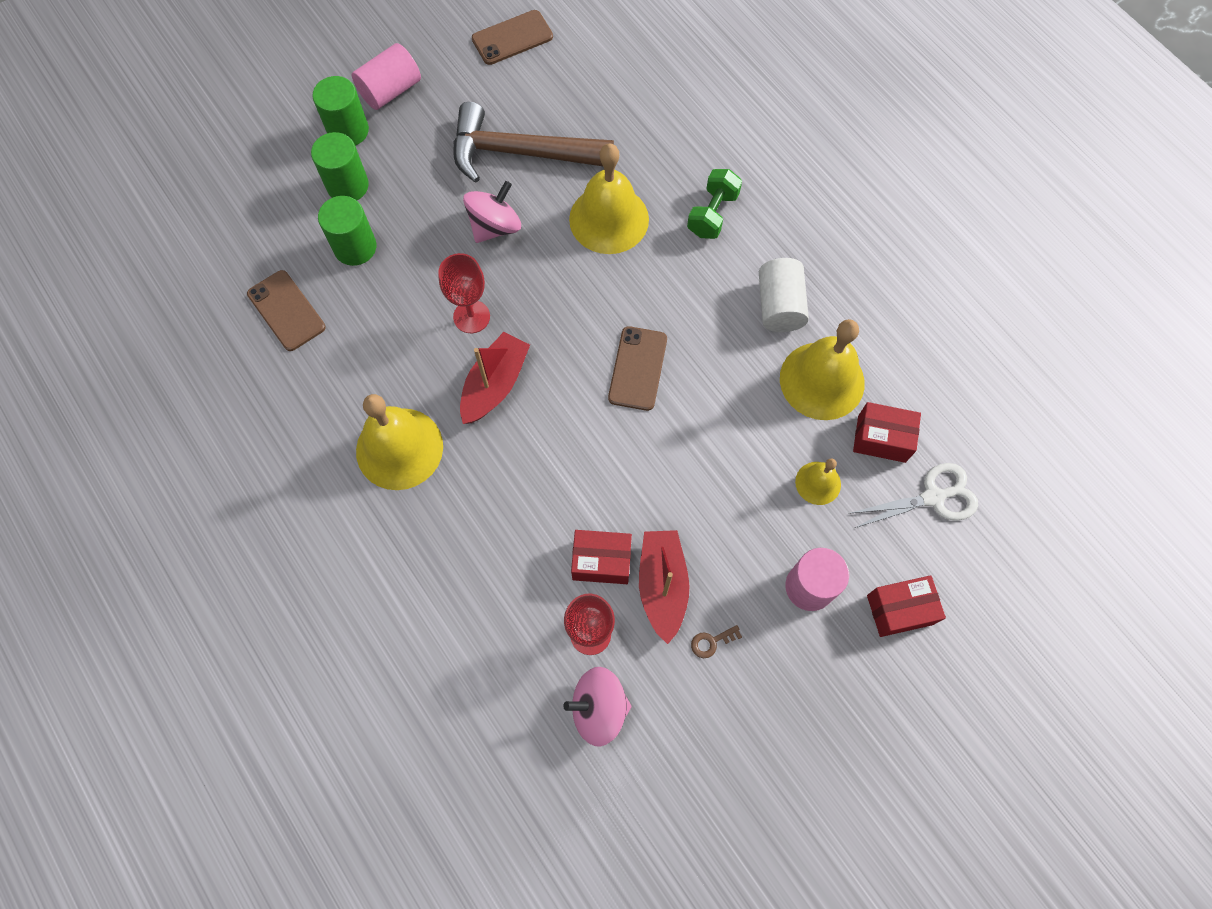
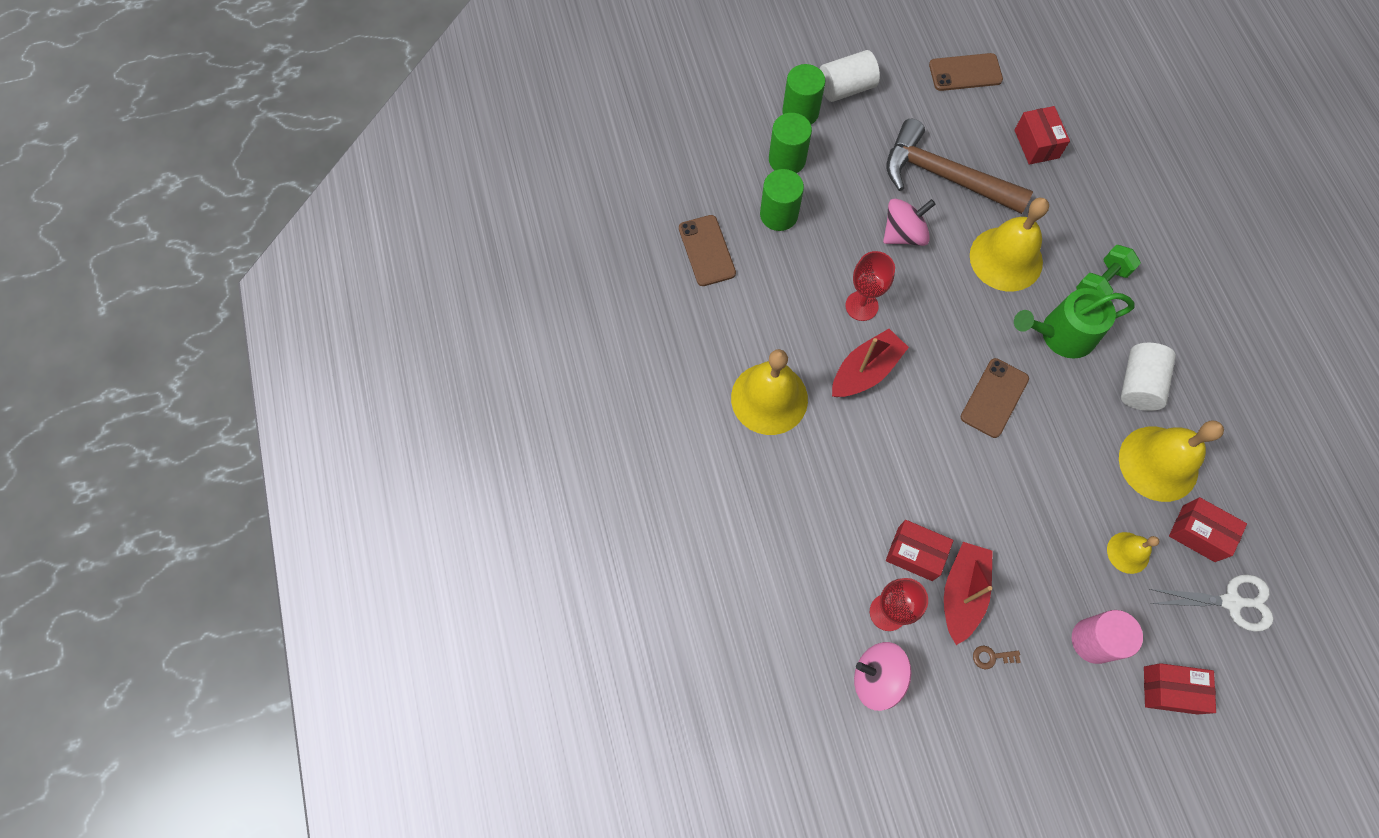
camera: 20 degrees right, 0 degrees up
pink cylinder [352,43,421,110] -> white cylinder [820,50,880,102]
none -> red box [1014,106,1070,165]
none -> green watering can [1014,288,1134,359]

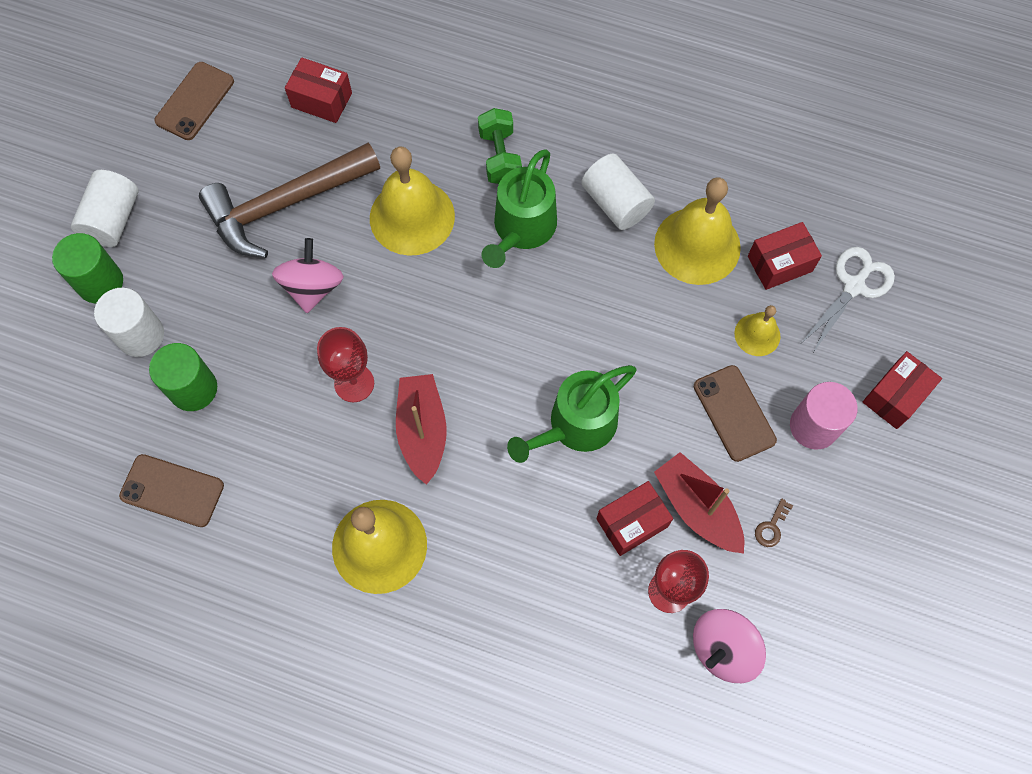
camera: 55 degrees left, 0 degrees up
green cylinder [769,113,812,173] -> white cylinder [94,288,164,357]
brown phone [961,358,1029,438] -> brown phone moved to [694,365,777,462]
none -> green watering can [507,365,637,463]

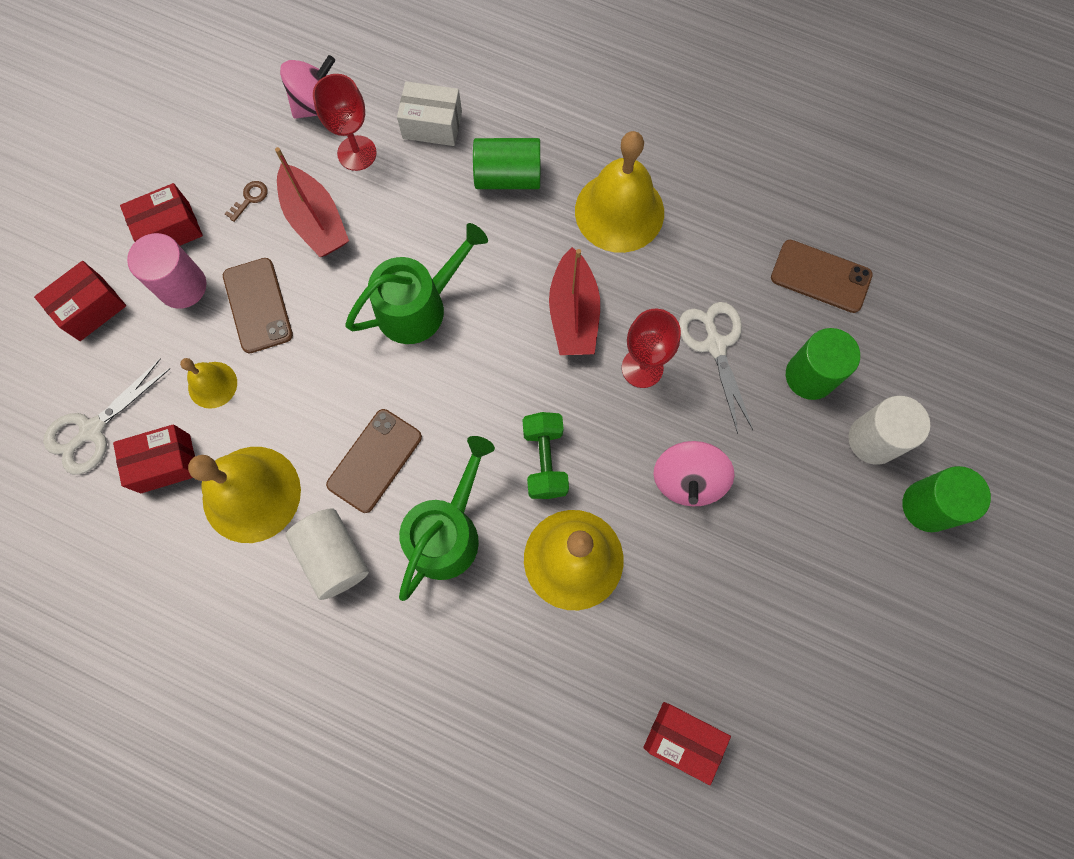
camera: 175 degrees left, 5 degrees up
white cylinder [71,170,139,247] -> none
brown phone [154,62,234,140] -> brown phone moved to [326,409,422,513]
brown hammer [199,143,380,258] -> none
green dumbbell [478,108,522,184] -> green dumbbell moved to [522,412,569,499]
red box [597,481,673,556] -> red box moved to [120,183,203,246]
none -> white box [397,81,462,146]
none -> green cylinder [473,138,540,189]
none -> white scissors [679,302,753,434]

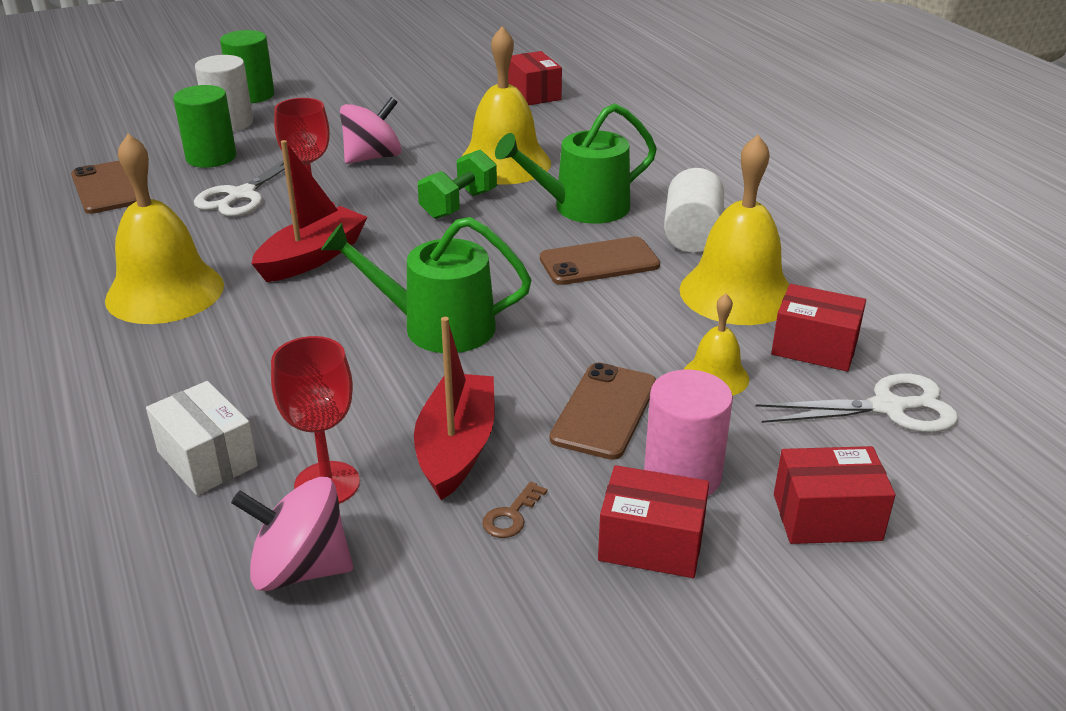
camera: 140 degrees left, 40 degrees down
brown key [225,181,268,222] -> brown key turned 45 degrees counterclockwise [482,482,547,538]
green cylinder [473,138,540,189] -> none

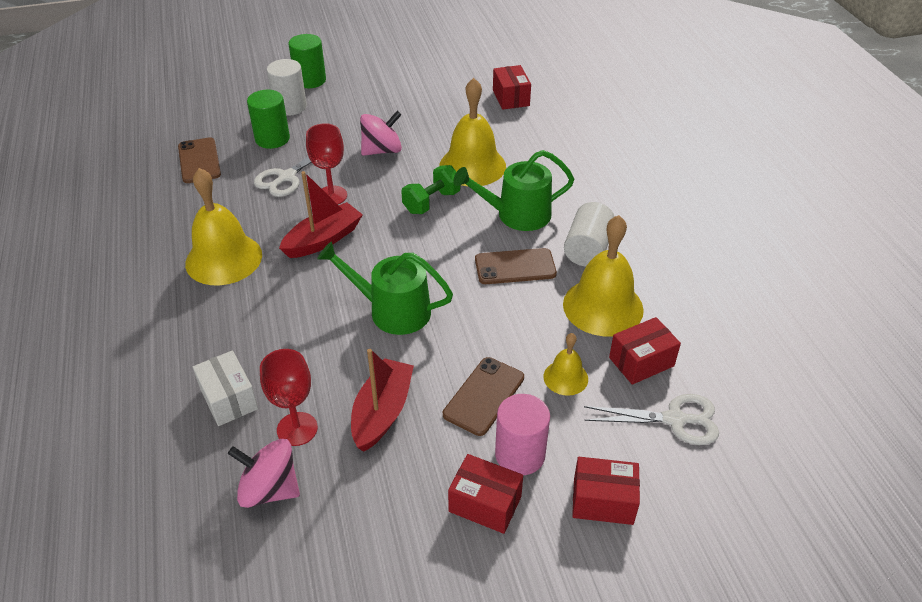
camera: 10 degrees right, 10 degrees up
brown key [482,482,547,538] -> none
red box [771,284,866,371] -> red box turned 60 degrees counterclockwise [609,317,681,385]

